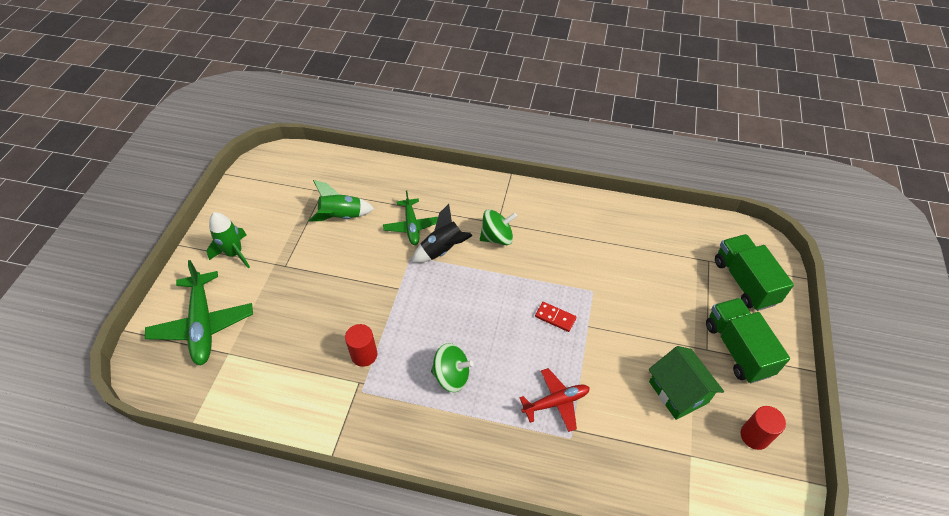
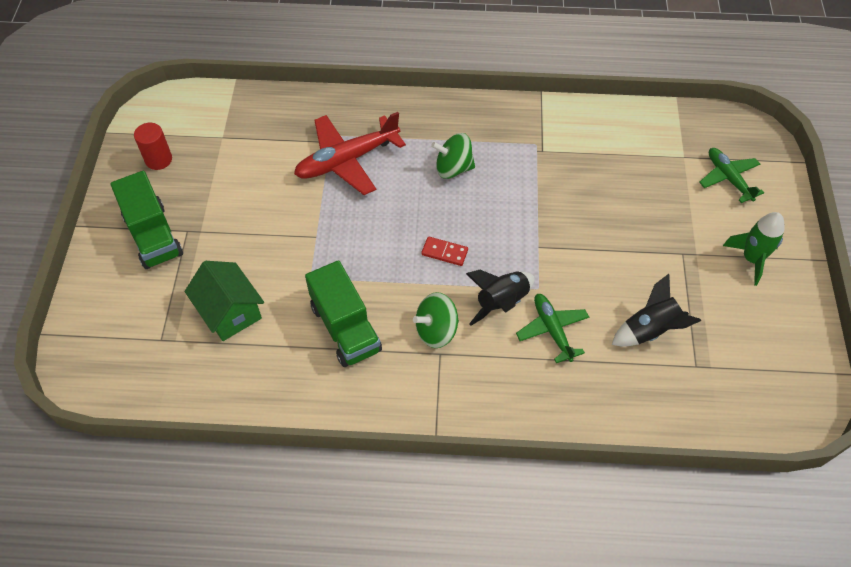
camera: 170 degrees right, 5 degrees up
green plane [145,260,253,366] -> green plane [699,148,764,203], size x0.62
green rocket [309,180,374,221] -> black rocket [612,274,701,347]
red cylinder [345,324,377,367] -> none
red plane [519,368,590,432] -> red plane [294,112,406,195], size x1.62
red domino [535,302,576,332] -> red domino moved to [422,236,468,266]
green house [649,346,724,420] -> green house moved to [185,261,264,341]
green truck [715,234,794,311] -> green truck moved to [305,260,382,367]

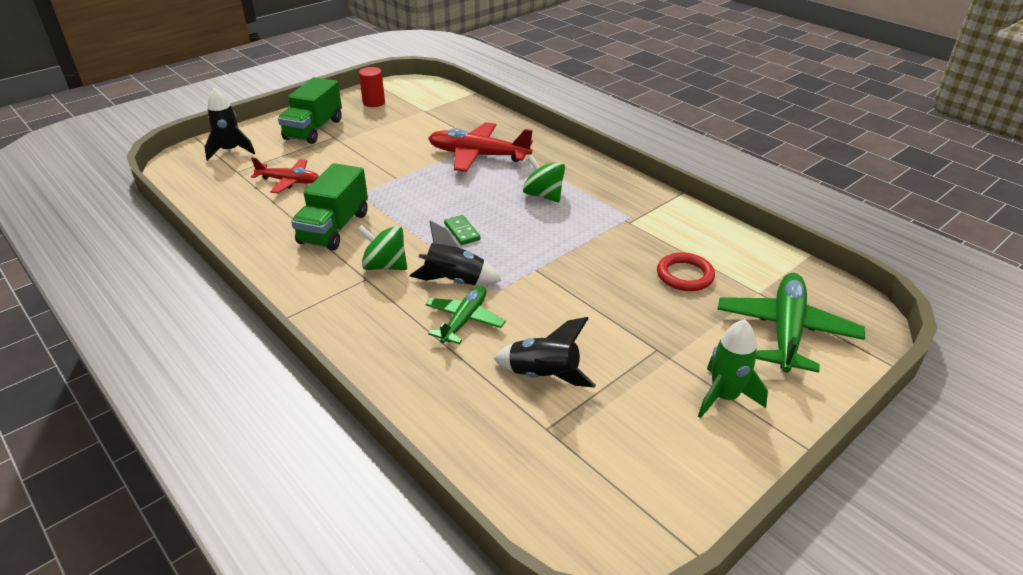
camera: 45 degrees right, 20 degrees down
green house [185,261,264,341] -> red plane [251,157,319,193]
red domino [422,236,468,266] -> green domino [444,215,481,245]
green plane [699,148,764,203] -> green plane [717,273,865,373], size x1.62
none -> black rocket [205,88,255,161]
none -> red ring [657,252,715,291]

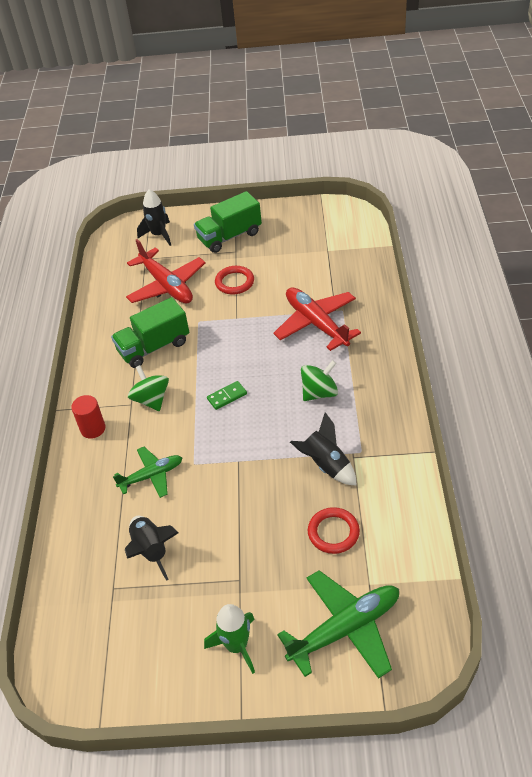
camera: 45 degrees right, 10 degrees up
red plane [251,157,319,193] -> red plane [126,239,206,303], size x1.62
red cylinder [359,67,385,107] -> red cylinder moved to [71,395,105,439]
black rocket [410,221,502,285] -> black rocket moved to [290,412,357,486]
green domino [444,215,481,245] -> green domino turned 45 degrees clockwise [207,381,247,410]
green spinning top [523,155,565,202] -> green spinning top turned 60 degrees clockwise [301,360,338,401]
none -> red ring [215,266,254,295]

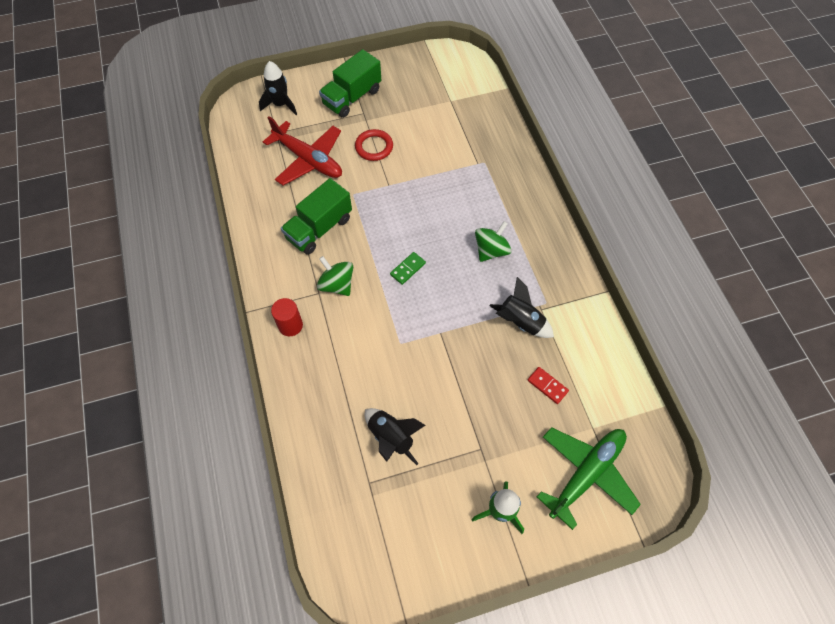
camera: 20 degrees left, 15 degrees up
green plane [113,447,182,498] -> none
red plane [273,287,361,351] -> none
red ring [308,507,360,554] -> red domino [528,367,569,404]

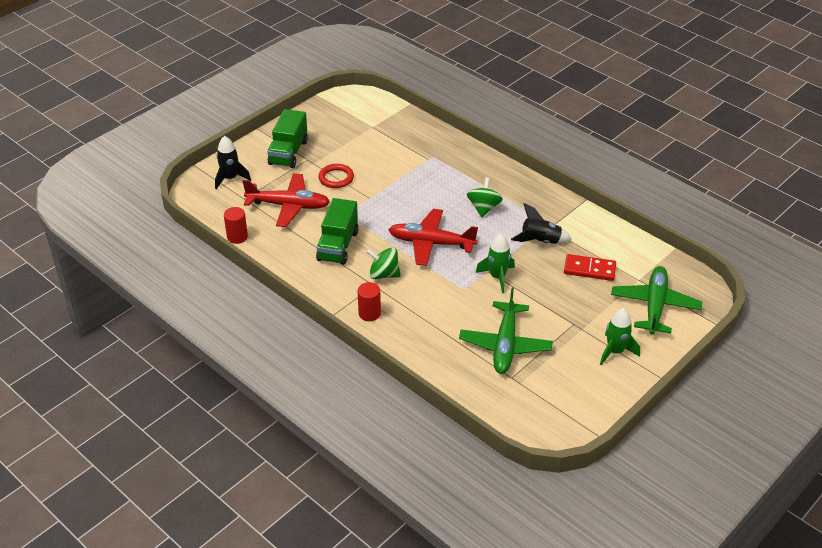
camera: 30 degrees left, 20 degrees down
black rocket [364,408,426,465] -> green plane [459,287,553,374]
green domino [390,252,426,285] -> red plane [388,209,478,266]
red domino [528,367,569,404] -> red domino [564,254,616,281], size x1.57
none -> red cylinder [224,207,248,244]
none -> green rocket [476,234,515,293]

